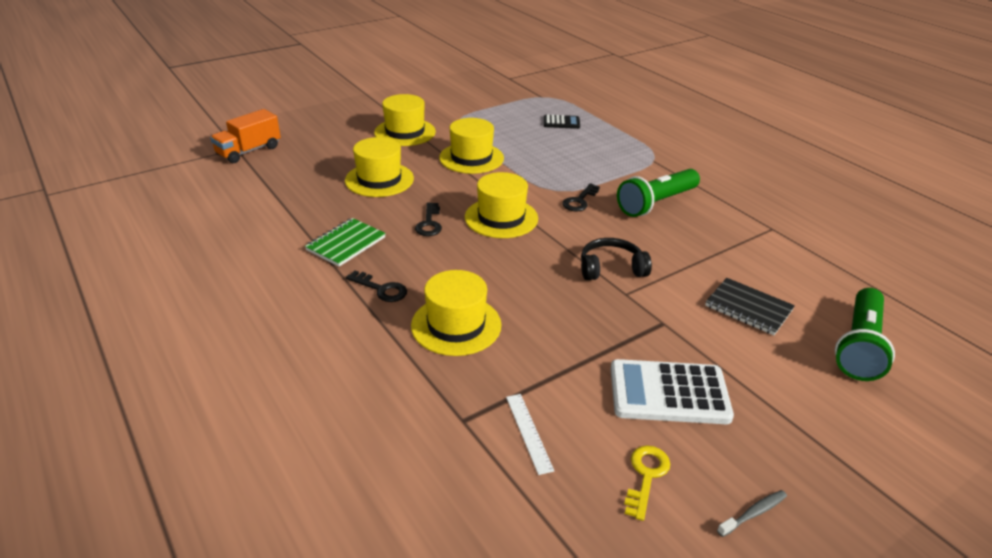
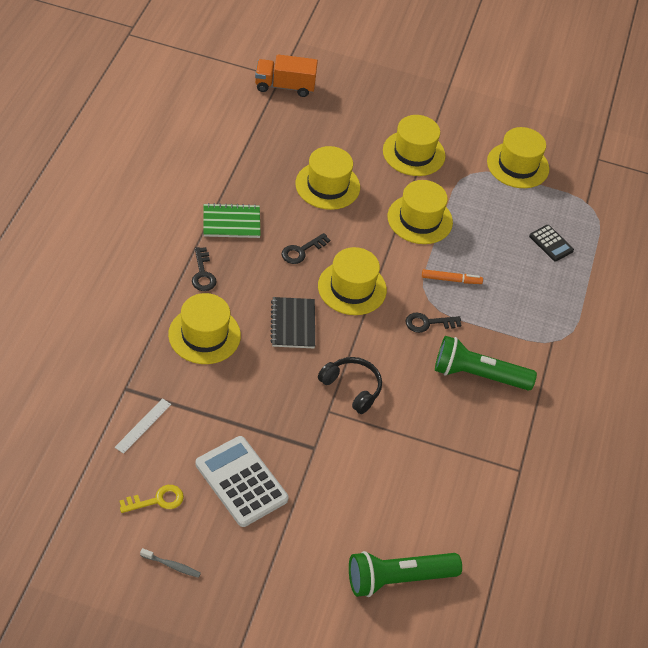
camera: 45 degrees right, 15 degrees up
black notebook [705,278,795,335] -> black notebook moved to [270,297,315,348]
none -> orange marker [422,269,483,284]
none -> yellow hat [487,127,549,188]

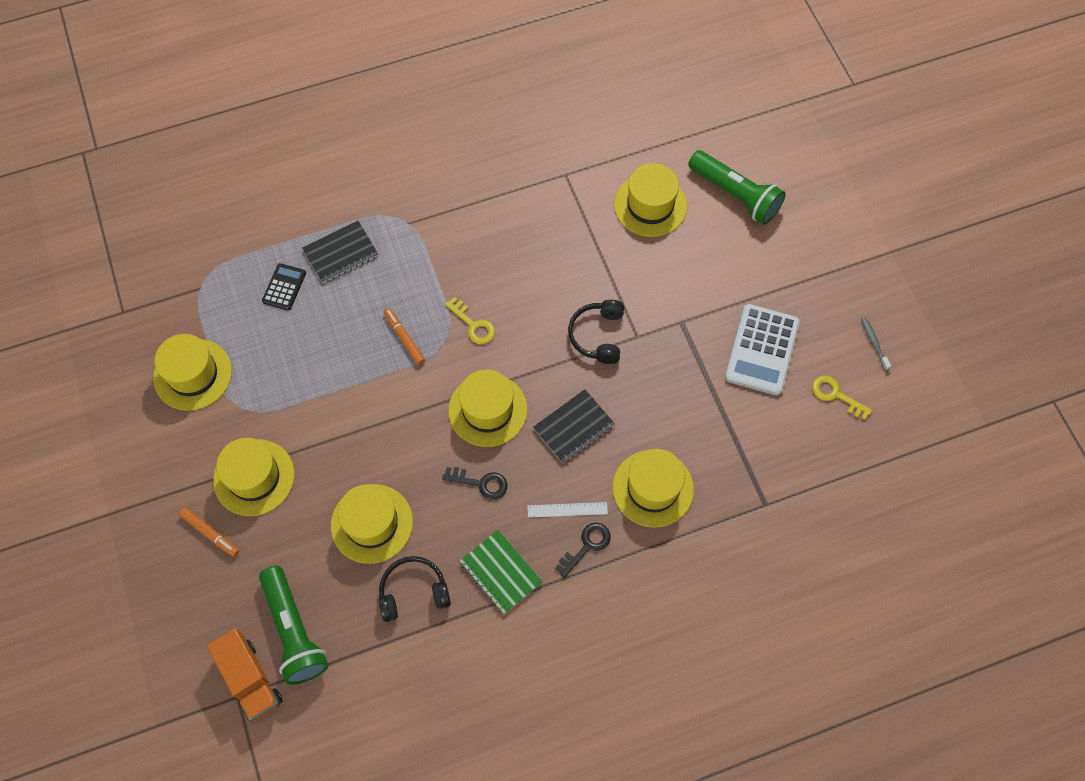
camera: 120 degrees left, 15 degrees up
white ruler [115,398,171,454] -> white ruler moved to [527,502,608,518]
yellow hat [388,180,453,244] -> yellow hat moved to [614,163,687,237]
black key [406,313,462,333] -> yellow key [445,297,495,344]
green flashlight [435,336,537,390] -> green flashlight moved to [259,565,329,685]
none -> orange marker [179,507,239,557]
none -> black notebook [302,221,378,283]
none -> black headphones [379,556,451,622]

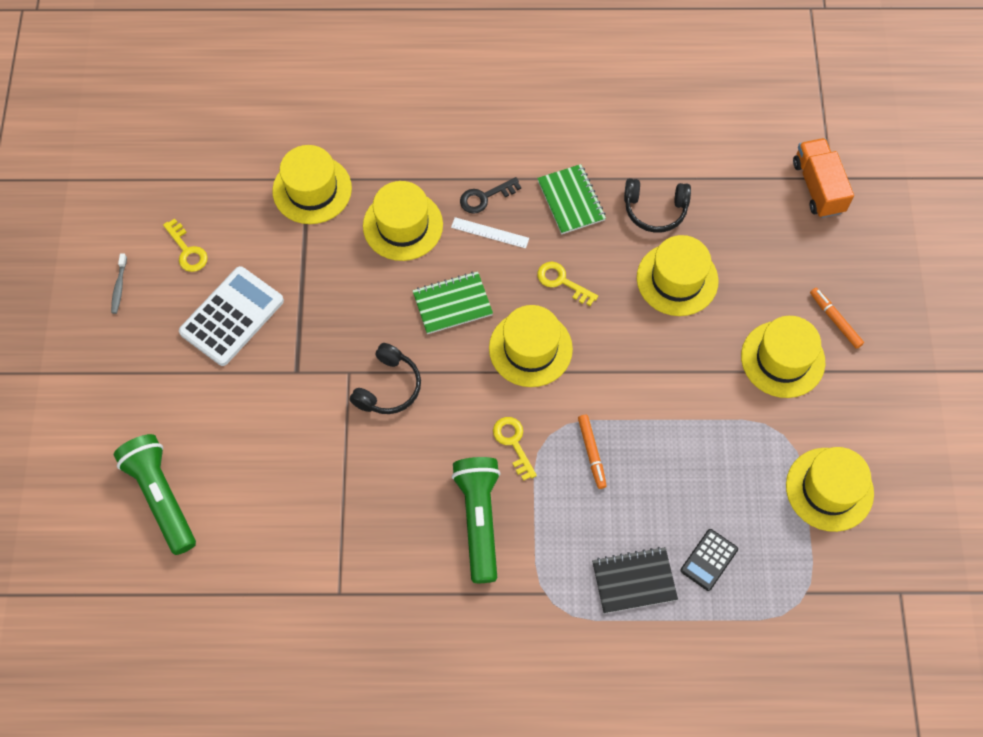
camera: 160 degrees left, 0 degrees up
green flashlight [259,565,329,685] -> green flashlight moved to [452,457,501,583]
black key [442,467,507,500] -> yellow key [537,262,598,306]
black notebook [533,389,615,463] -> green notebook [412,271,493,334]
yellow hat [614,163,687,237] -> yellow hat moved to [272,145,352,224]

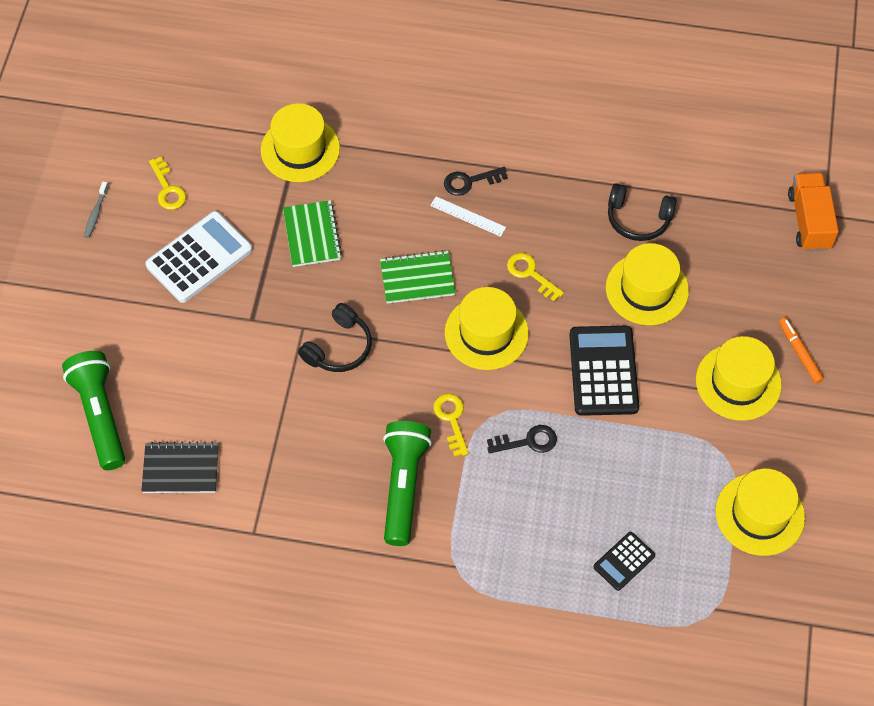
camera: 10 degrees right, 5 degrees down
yellow hat [363,181,443,261] -> none
green notebook [537,164,606,234] -> green notebook moved to [283,200,342,267]
orange marker [578,415,607,489] -> black key [487,425,557,453]
black notebook [592,547,678,614] -> black notebook moved to [141,441,219,493]
none -> black calculator [569,326,639,416]

